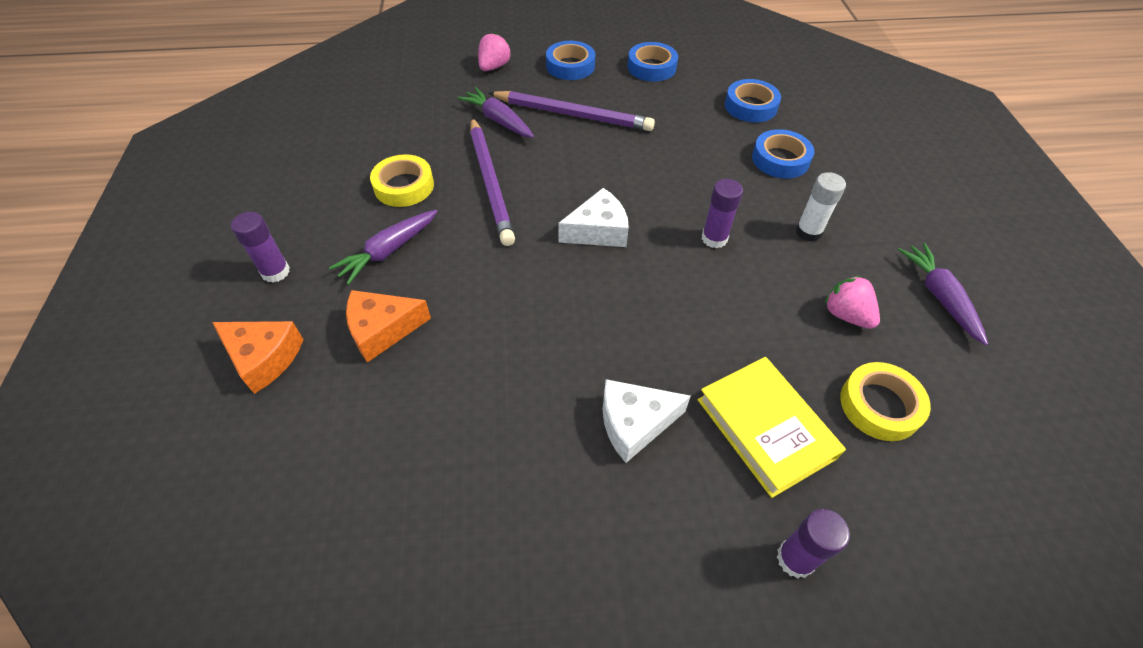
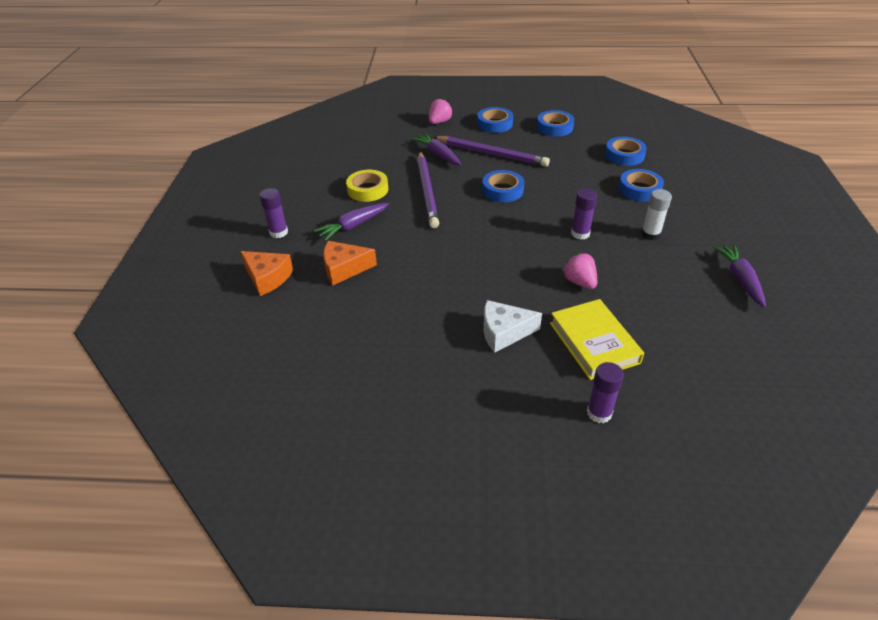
camera: 10 degrees right, 10 degrees down
white cheese [558,188,629,247] -> none
pink strawberry [825,276,880,329] -> pink strawberry moved to [563,253,597,289]
yellow tape [840,362,931,441] -> none
none -> blue tape [482,170,524,202]

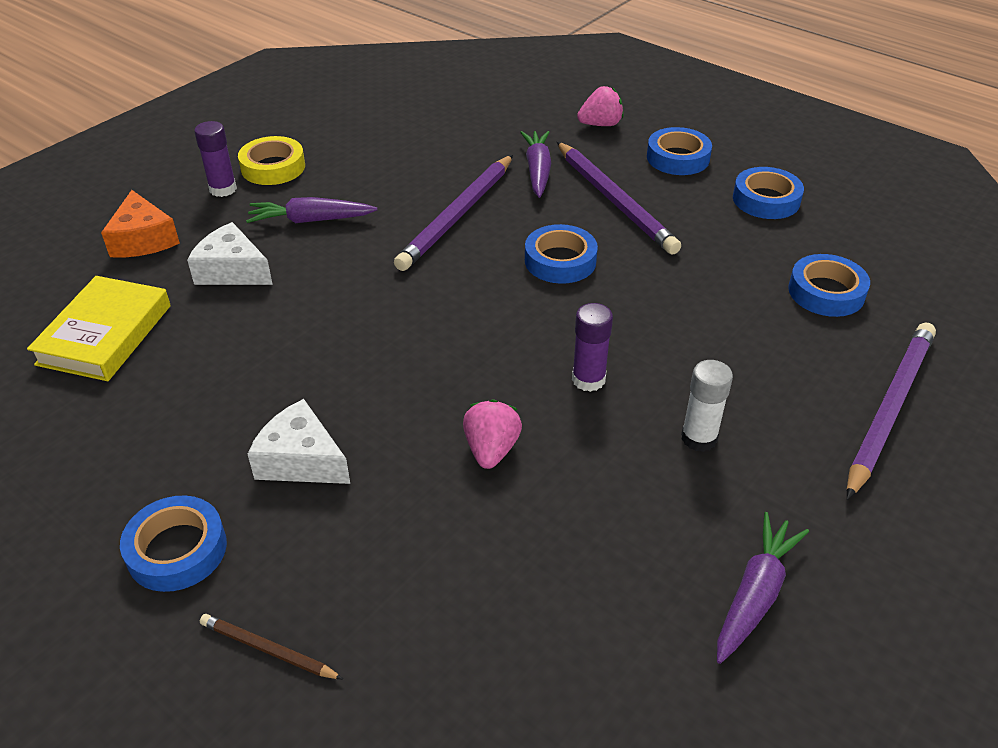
camera: 35 degrees right, 0 degrees up
orange cheese [323,241,377,285] -> white cheese [187,222,273,285]
yellow tape [346,170,388,202] -> yellow tape moved to [238,136,305,185]
yellow book [550,299,644,380] -> yellow book moved to [27,276,171,381]
purple glue stick [587,362,624,423] -> brown pencil [200,614,343,679]
blue tape [619,169,664,201] -> blue tape moved to [120,495,227,592]
none -> purple pencil [847,322,936,500]

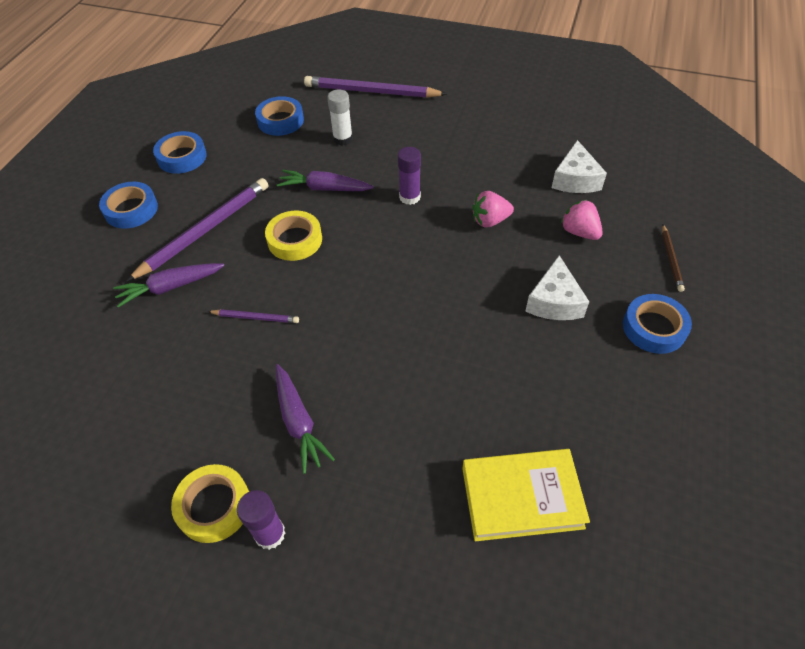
camera: 110 degrees left, 10 degrees up
orange cheese [101,190,180,258] -> none
white cheese [187,222,273,285] -> white cheese moved to [552,140,607,193]
purple pencil [394,155,513,271] -> purple pencil [208,309,299,323], size x0.48
blue tape [525,224,598,284] -> yellow tape [265,210,322,261]
pink strawberry [577,86,624,126] -> pink strawberry moved to [561,200,603,240]
white glue stick [681,360,733,452] -> white glue stick moved to [327,90,353,145]
purple carrot [717,512,809,664] -> purple carrot moved to [277,170,374,191]

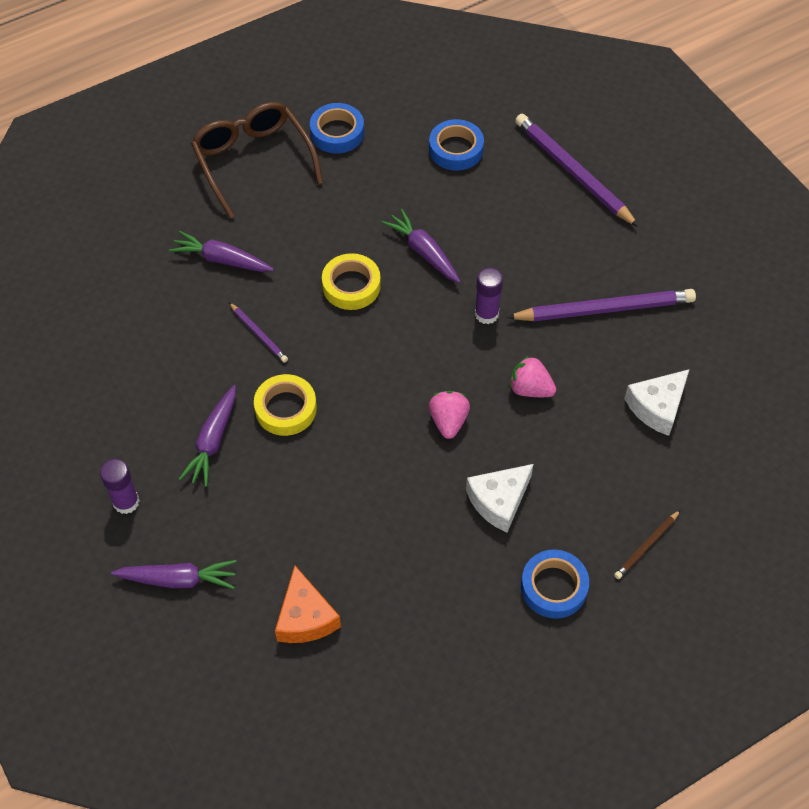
camera: 40 degrees right, 5 degrees up
blue tape [99,182,158,229] -> brown glasses [191,102,323,218]
purple pencil [126,178,269,282] -> purple pencil moved to [506,289,696,321]
yellow tape [171,464,249,543] -> yellow tape moved to [254,374,317,436]
white glue stick [327,90,353,145] -> none
yellow book [462,449,590,541] -> orange cheese [275,566,341,643]
pink strawberry [561,200,603,240] -> pink strawberry moved to [429,391,470,439]
none -> purple carrot [111,560,237,589]

